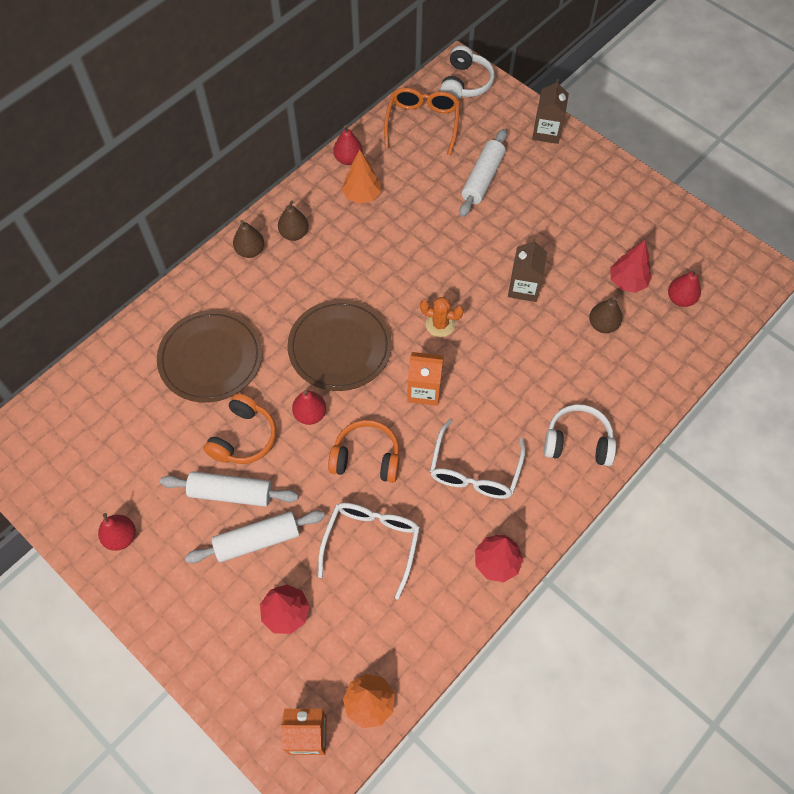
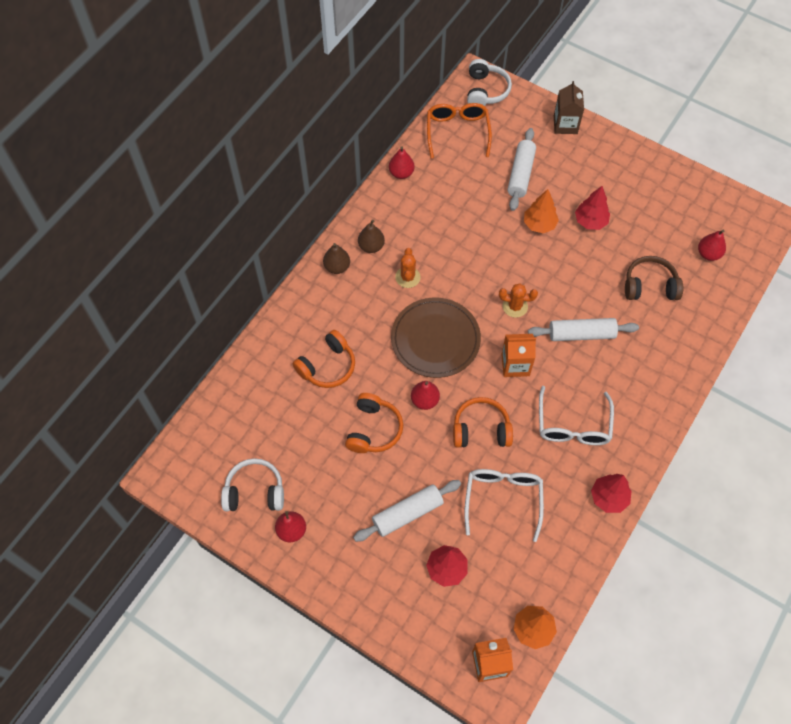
camera: 10 degrees left, 0 degrees up
brown plate [157,310,262,403] -> orange headphones [293,330,355,388]
white rolling pin [160,471,299,507] -> white rolling pin moved to [528,318,639,341]
orange tree [342,150,381,204] -> orange tree moved to [524,189,559,233]
brown carton [508,238,547,302] -> none
white headphones [544,404,616,466] -> white headphones moved to [221,458,284,511]
brown pear [589,297,622,333] -> brown headphones [625,256,683,300]
red tree [610,240,652,293] -> red tree moved to [575,186,610,230]
none -> orange cactus [395,248,421,288]

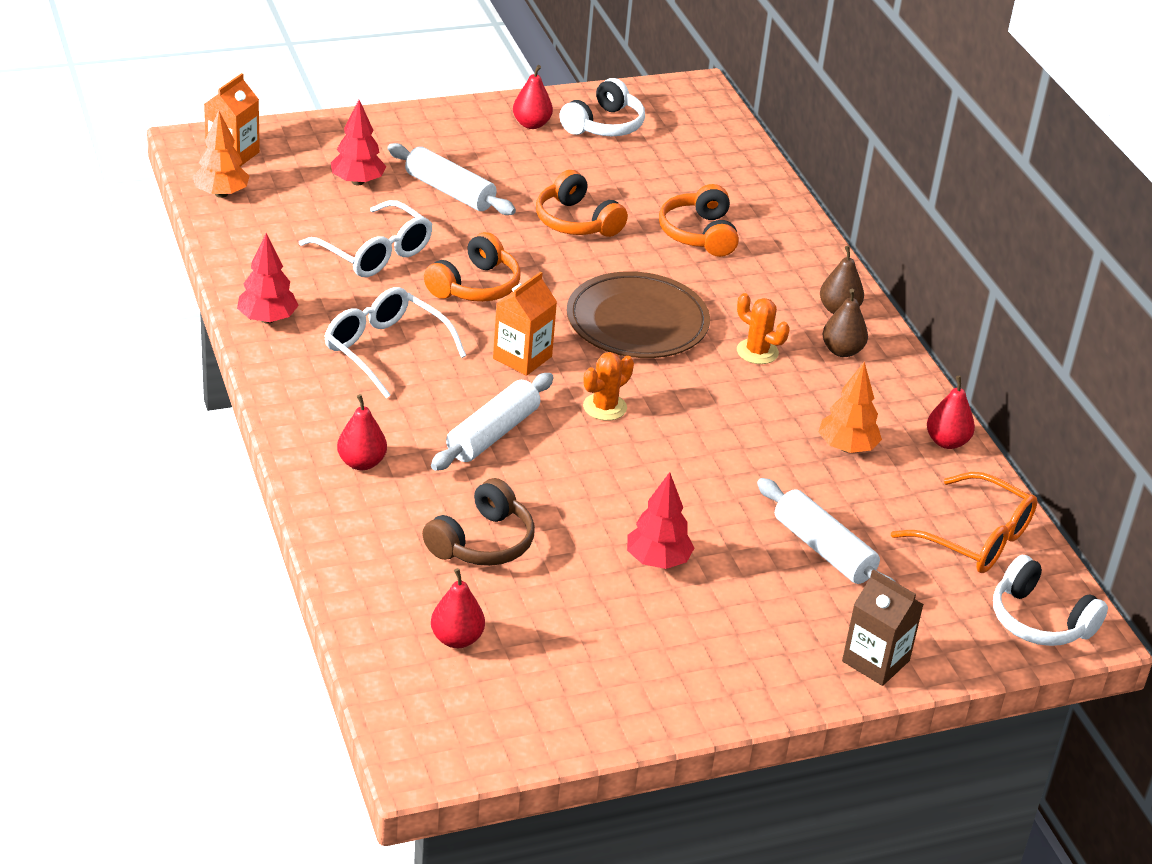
camera: 125 degrees right, 25 degrees down
white rolling pin [353,480,461,542] -> white rolling pin turned 60 degrees counterclockwise [387,143,516,215]
red pear [411,381,440,410] -> red pear moved to [337,394,387,470]
orange tree [524,189,559,233] -> orange tree moved to [819,362,882,453]

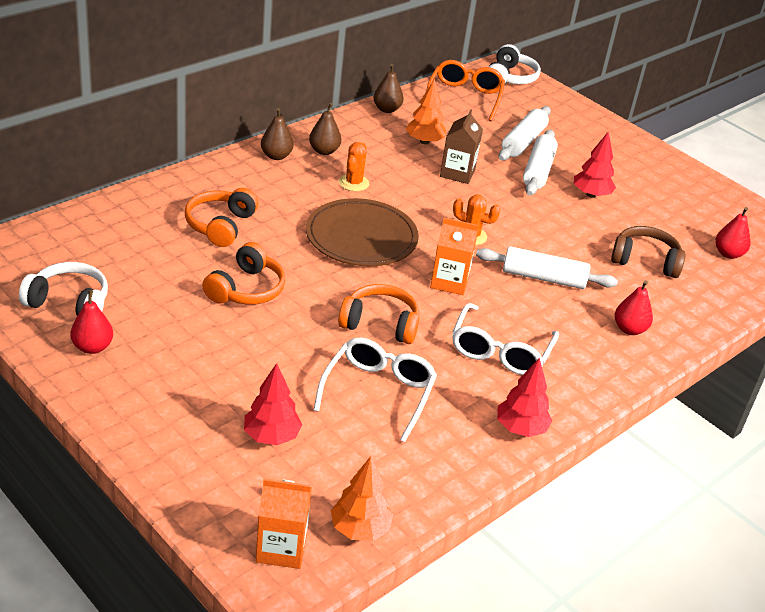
camera: 115 degrees left, 0 degrees up
white rolling pin [387,143,516,215] -> white rolling pin moved to [523,130,558,196]
orange headphones [659,184,739,257] -> orange headphones turned 135 degrees clockwise [185,188,258,247]
brown carton [842,569,924,686] -> brown carton moved to [440,109,483,184]
red pear [927,376,975,449] -> brown pear [373,64,404,113]

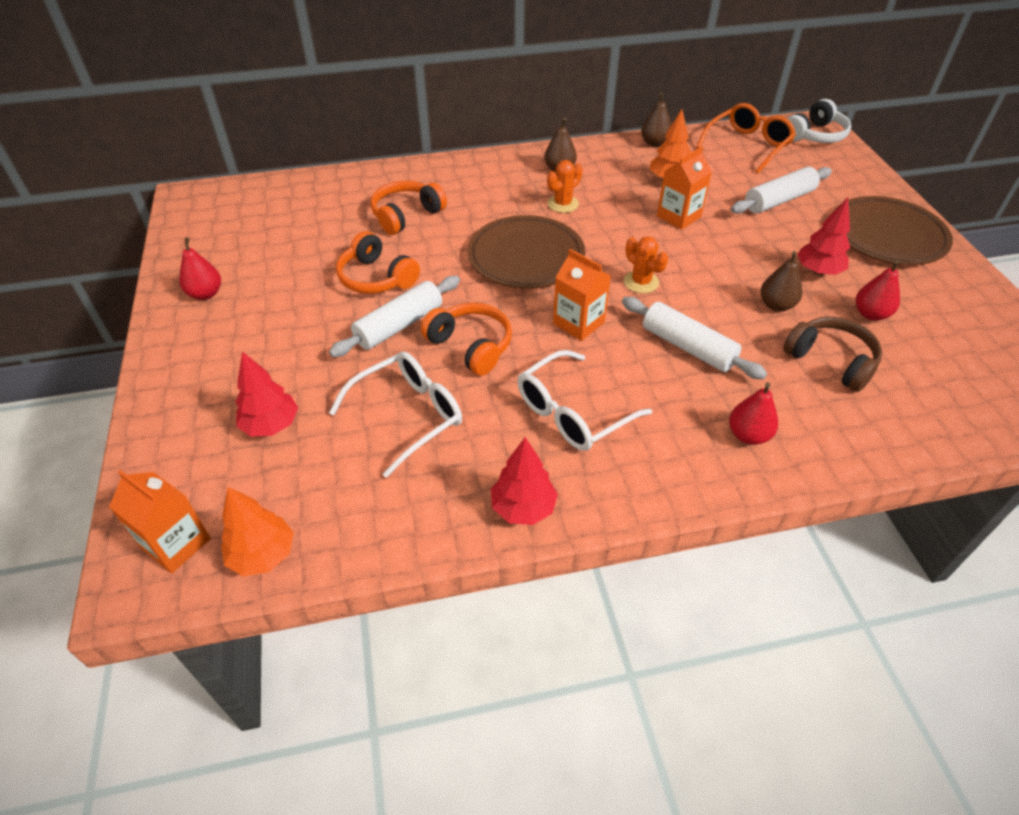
camera: 35 degrees right, 10 degrees up
white headphones [19,262,108,316] -> none
orange headphones [202,242,285,305] -> orange headphones turned 75 degrees clockwise [336,231,420,294]
brown pear [261,108,294,160] -> brown pear moved to [760,251,802,312]
brown carton [440,109,483,184] -> orange carton [657,146,712,230]
white rolling pin [523,130,558,196] -> white rolling pin moved to [329,276,460,357]
red pear [715,207,750,259] -> red pear moved to [856,260,900,321]
none -> brown plate [834,196,953,265]

